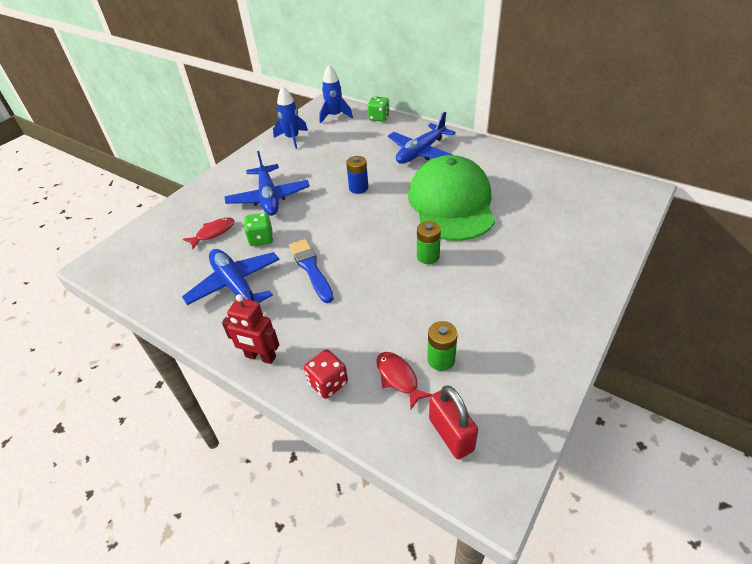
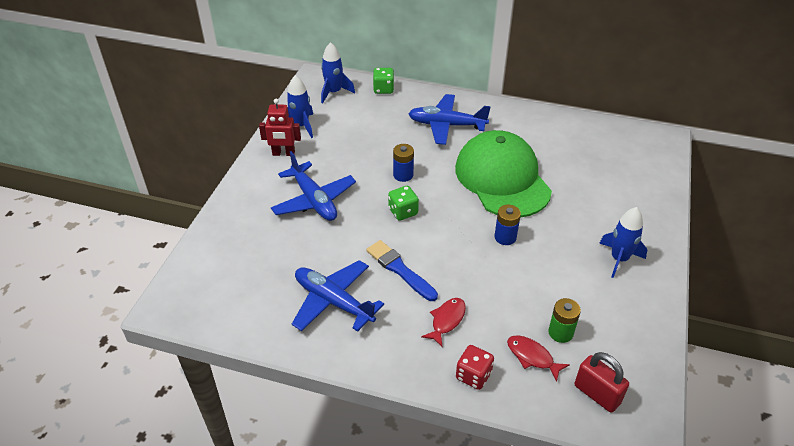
camera: 20 degrees left, 0 degrees up
red fish [183,217,234,249] -> red fish moved to [421,298,466,347]
red robot [222,294,279,364] -> red robot moved to [259,99,301,156]
green dice [244,213,273,246] -> green dice moved to [388,186,419,221]
blue plane [388,112,455,164] -> blue plane turned 75 degrees clockwise [408,94,491,145]
green battery [417,221,441,264] -> blue battery [494,205,521,245]
none -> blue rocket [599,207,647,278]

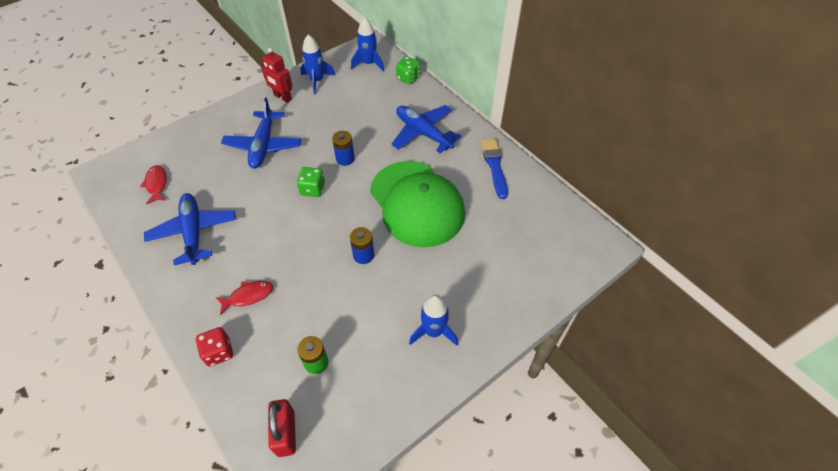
camera: 35 degrees right, 10 degrees up
blue brush [366,240,438,301] -> blue brush moved to [481,139,508,199]
green cap [455,130,552,217] -> green cap turned 135 degrees clockwise [370,161,465,247]
red fish [507,335,570,382] -> red fish moved to [140,165,167,204]

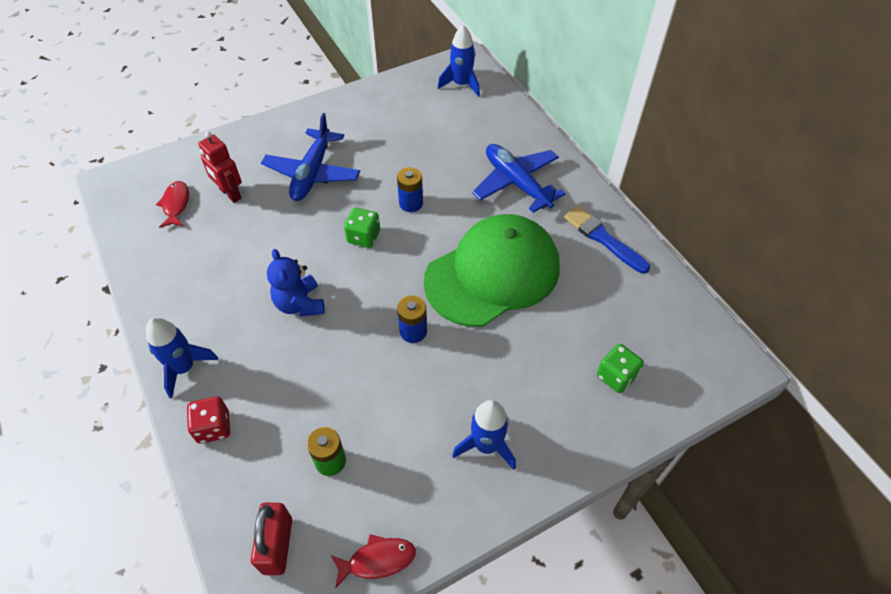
camera: 10 degrees right, 0 degrees up
blue plane [144,193,236,265] -> none
red fish [216,281,273,315] -> red fish moved to [331,534,416,589]
red robot [261,48,292,103] -> red robot moved to [198,131,242,203]
blue rocket [300,35,335,94] -> blue rocket moved to [146,318,218,398]
green cap [370,161,465,247] -> green cap turned 105 degrees counterclockwise [424,214,560,327]
green dice [396,56,420,84] -> green dice moved to [597,344,644,393]
blue brush [481,139,508,199] -> blue brush turned 45 degrees counterclockwise [564,206,650,274]
none -> blue teddy bear [267,249,325,316]

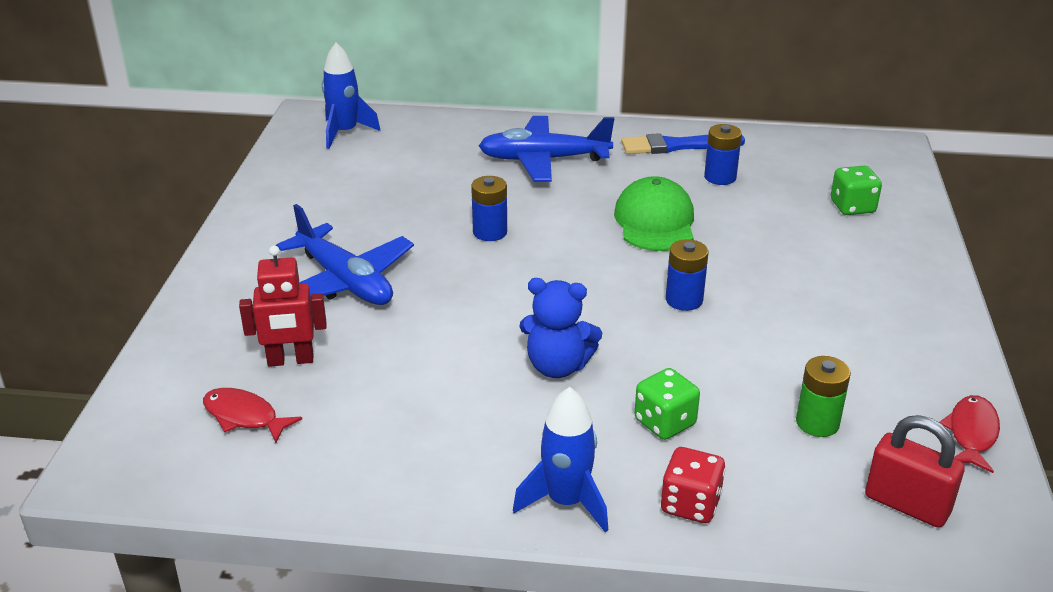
camera: 55 degrees left, 20 degrees down
green dice [344,208,380,248] -> green dice moved to [634,368,700,440]
green cap [424,214,560,327] -> green cap [614,176,694,251], size x0.58
blue rocket [452,400,516,470] -> none
none -> blue battery [704,124,742,185]

